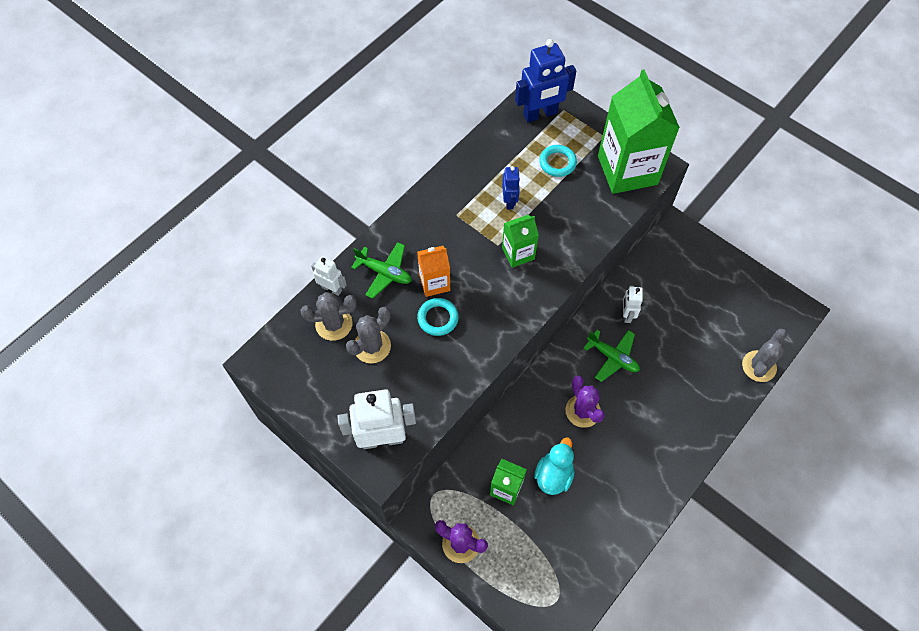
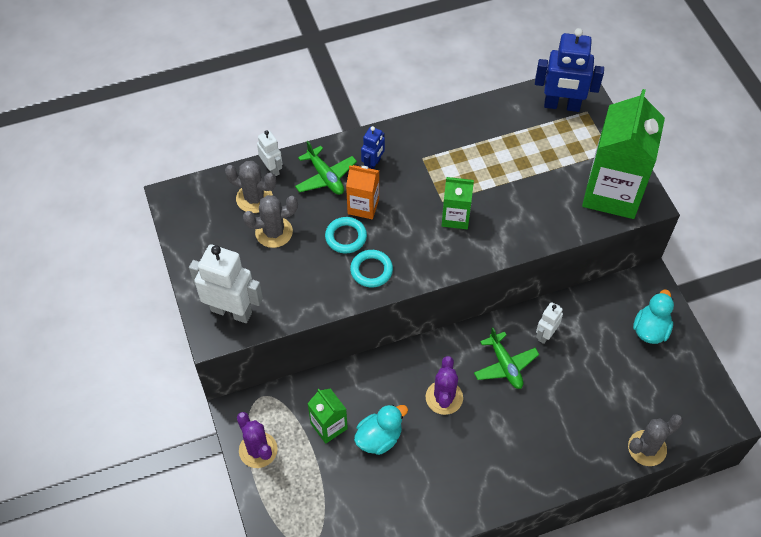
camera: 30 degrees right, 5 degrees down
blue robot [502,166,520,210] -> blue robot moved to [361,126,385,169]
turquoise ring [539,145,577,177] -> turquoise ring moved to [350,250,393,287]
none -> turquoise duck [633,289,674,344]

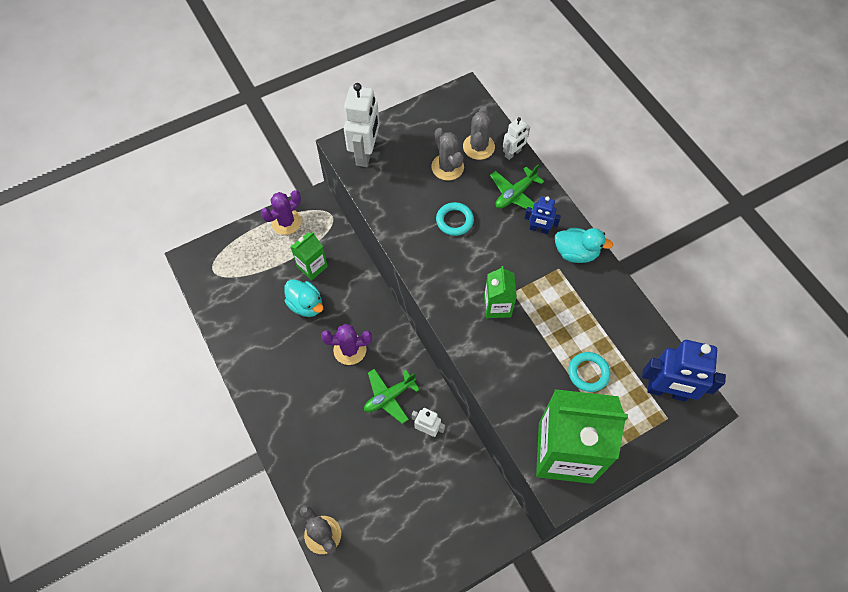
camera: 80 degrees right, 5 degrees up
orange carton [346,165,379,219] -> none
turquoise ring [350,250,393,287] -> turquoise ring moved to [568,352,610,392]
blue robot [535,28,604,112] -> blue robot turned 75 degrees counterclockwise [642,340,726,401]
turquoise duck [633,289,674,344] -> turquoise duck moved to [555,228,613,263]

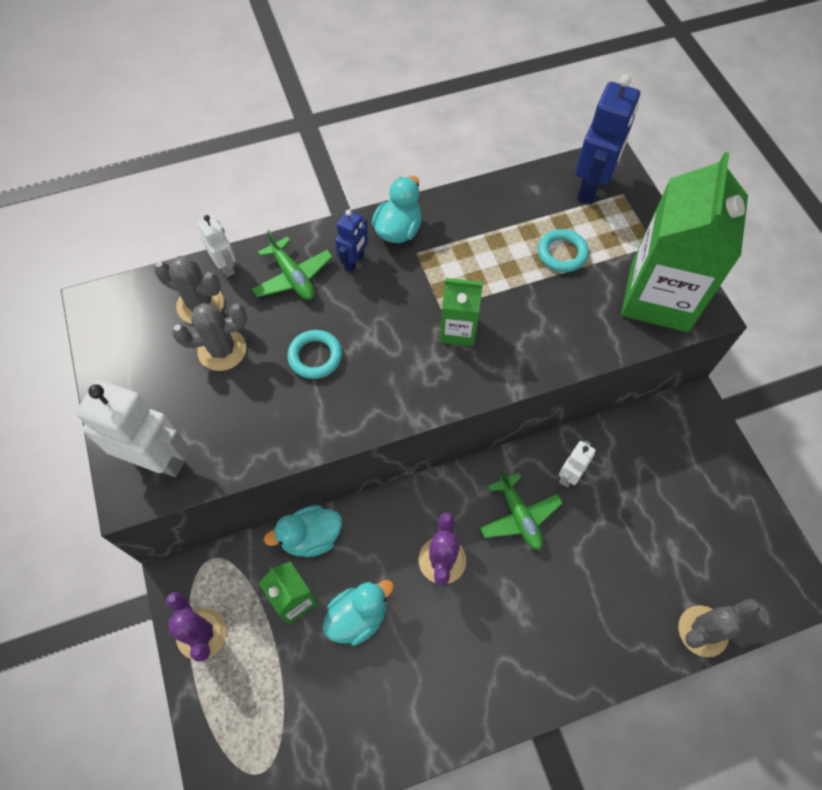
camera: 80 degrees left, 0 degrees up
none -> turquoise duck [264,505,342,557]

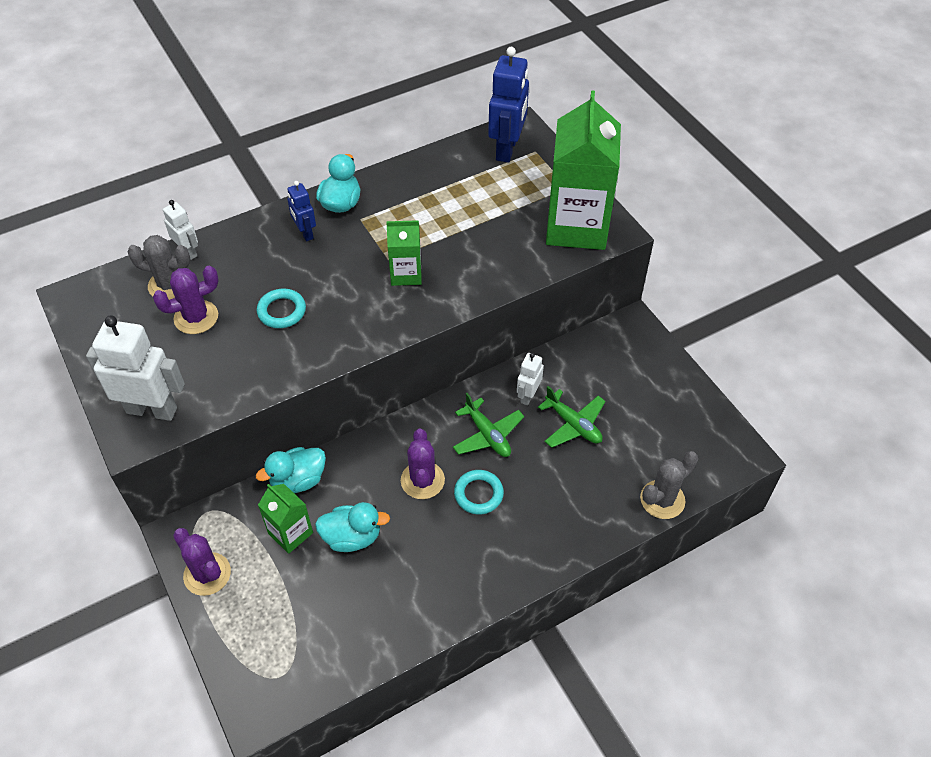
camera: 10 degrees left, 10 degrees down
grey cactus [172,303,247,371] -> purple cactus [153,266,219,334]
green plane [252,230,333,300] -> green plane moved to [538,386,606,448]
turquoise duck [322,580,394,646] -> turquoise duck turned 45 degrees clockwise [315,502,390,552]
blue robot [335,209,368,272] -> blue robot turned 135 degrees clockwise [287,181,316,241]
turquoise ring [538,229,589,272] -> turquoise ring moved to [454,470,504,515]

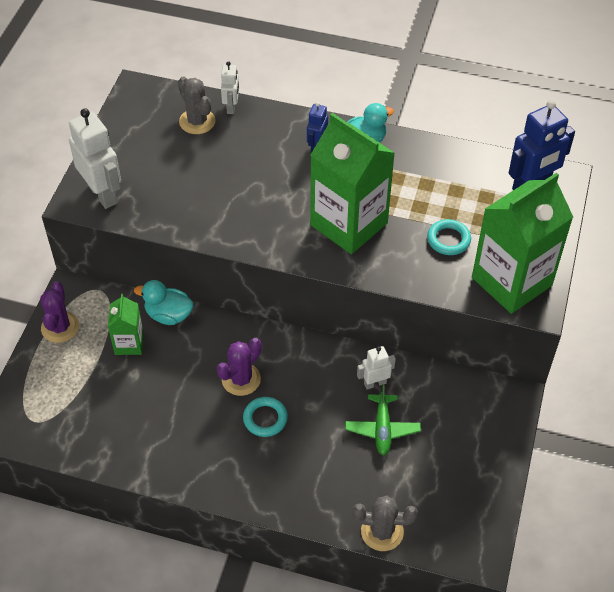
camera: 45 degrees right, 0 degrees up
purple cactus [153,266,219,334] -> none
turquoise ring [257,289,306,328] -> turquoise ring moved to [427,219,471,255]
turquoise duck [315,502,390,552] -> none
green carton [386,220,422,286] -> green carton [310,113,395,254], size x2.02
green plane [453,393,524,457] -> none

